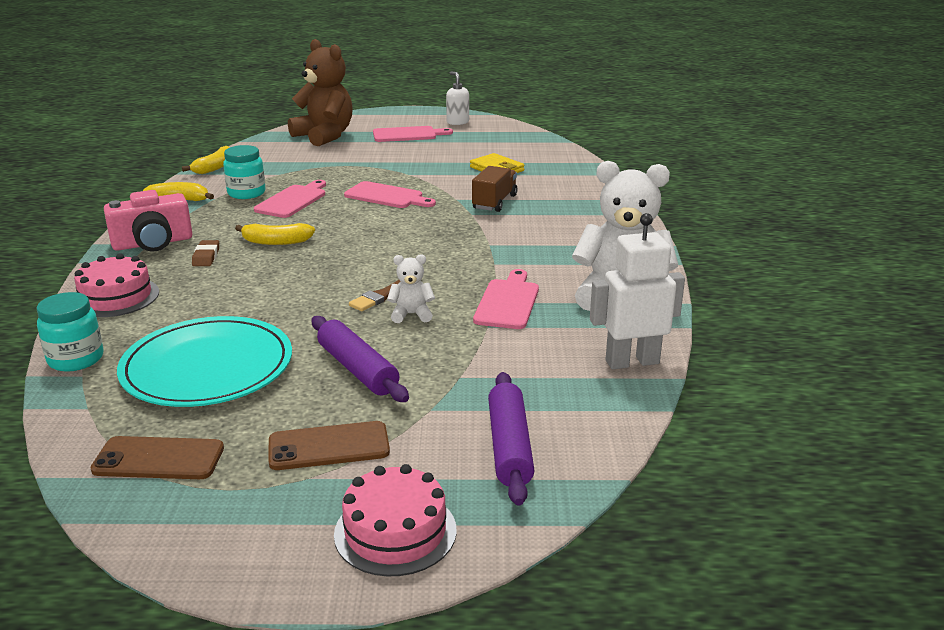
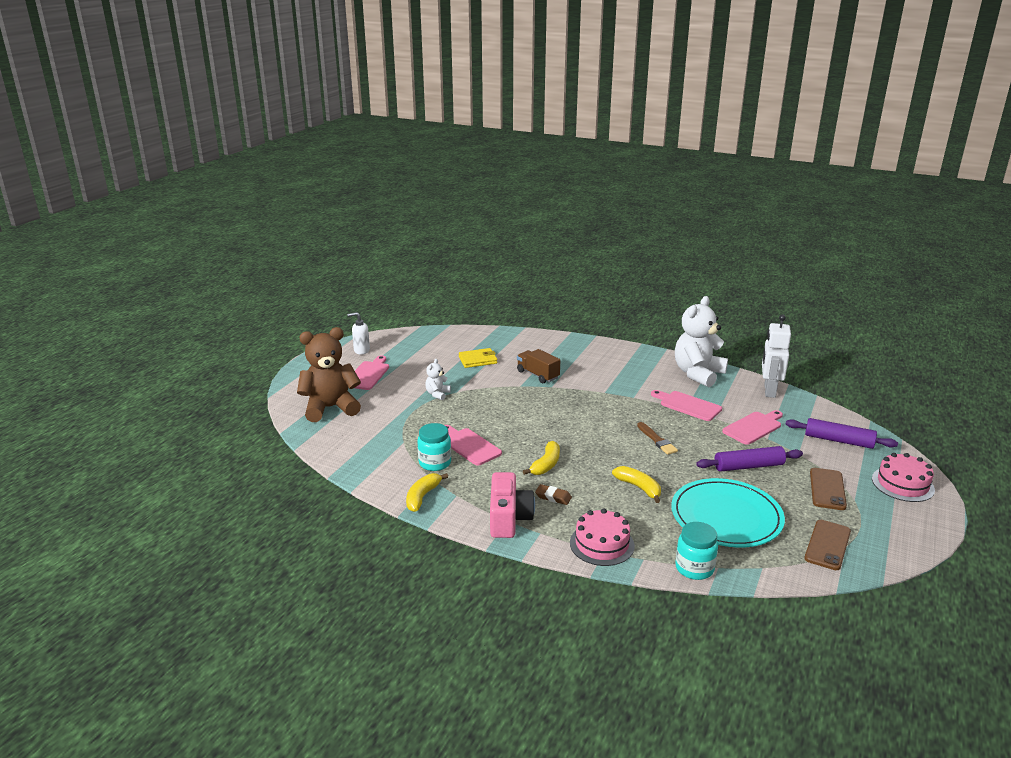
camera: 65 degrees left, 0 degrees up
yellow banana [182,146,230,174] -> yellow banana moved to [612,466,661,503]
pink cutting board [344,181,436,208] -> pink cutting board moved to [722,410,783,445]
white teddy bear [387,254,435,323] -> white teddy bear moved to [425,359,451,400]

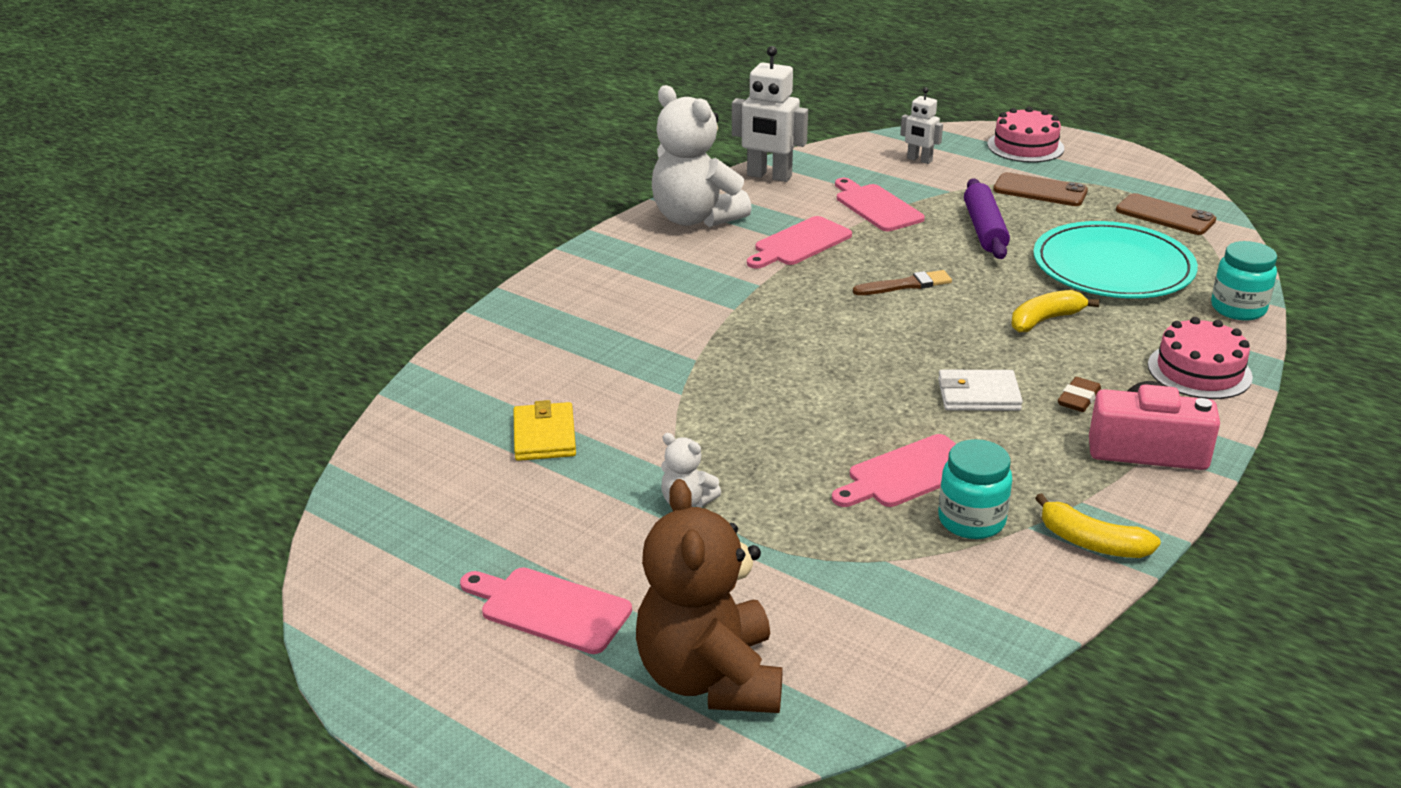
camera: 80 degrees left, 5 degrees up
white soap dispenser [347,312,370,354] -> none
brown truck [517,349,560,383] -> none
yellow banana [523,441,560,475] -> white wallet [938,370,1023,411]
purple rolling pin [786,418,898,449] -> white robot [900,87,943,164]

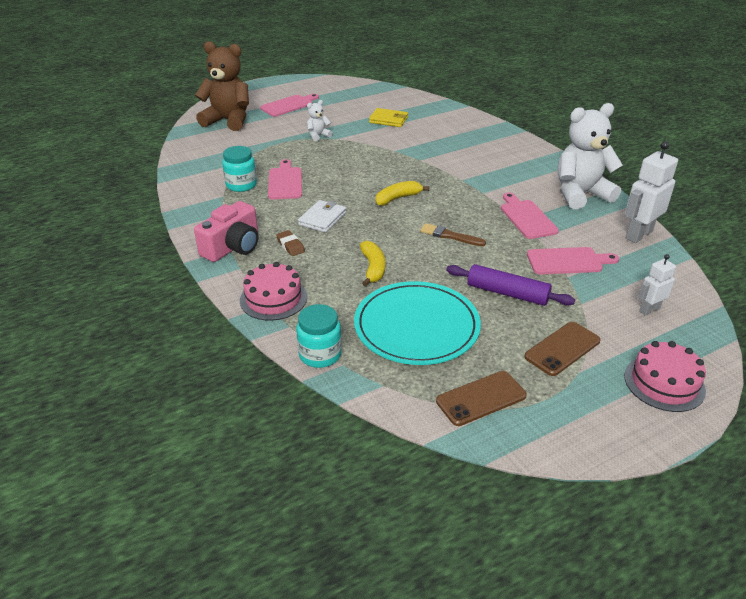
camera: 115 degrees right, 5 degrees up
brown brush [853,270,952,295] -> brown brush turned 105 degrees clockwise [420,223,486,246]
yellow banana [1035,493,1161,558] -> yellow banana moved to [375,181,430,206]

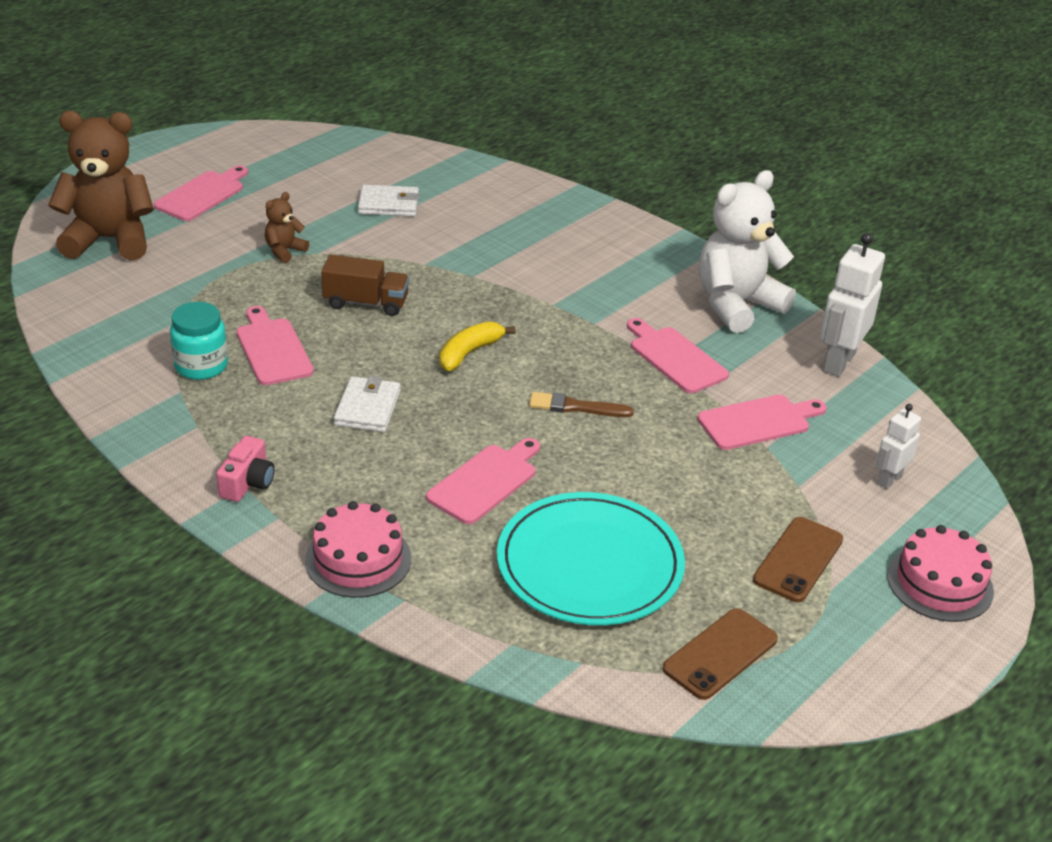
camera: 20 degrees left, 0 degrees up
pink camera [194,201,258,262] -> pink camera [216,436,275,502], size x0.60
brown eraser [276,230,305,256] -> none
turquoise jar [296,304,342,368] -> none
white teddy bear [307,100,333,141] -> brown teddy bear [265,192,309,263]
yellow banana [360,241,385,286] -> pink cutting board [426,438,540,524]
yellow wallet [369,108,408,127] -> white wallet [358,185,419,217]
purple rolling pin [446,264,575,306] -> none
none -> brown truck [321,255,409,316]

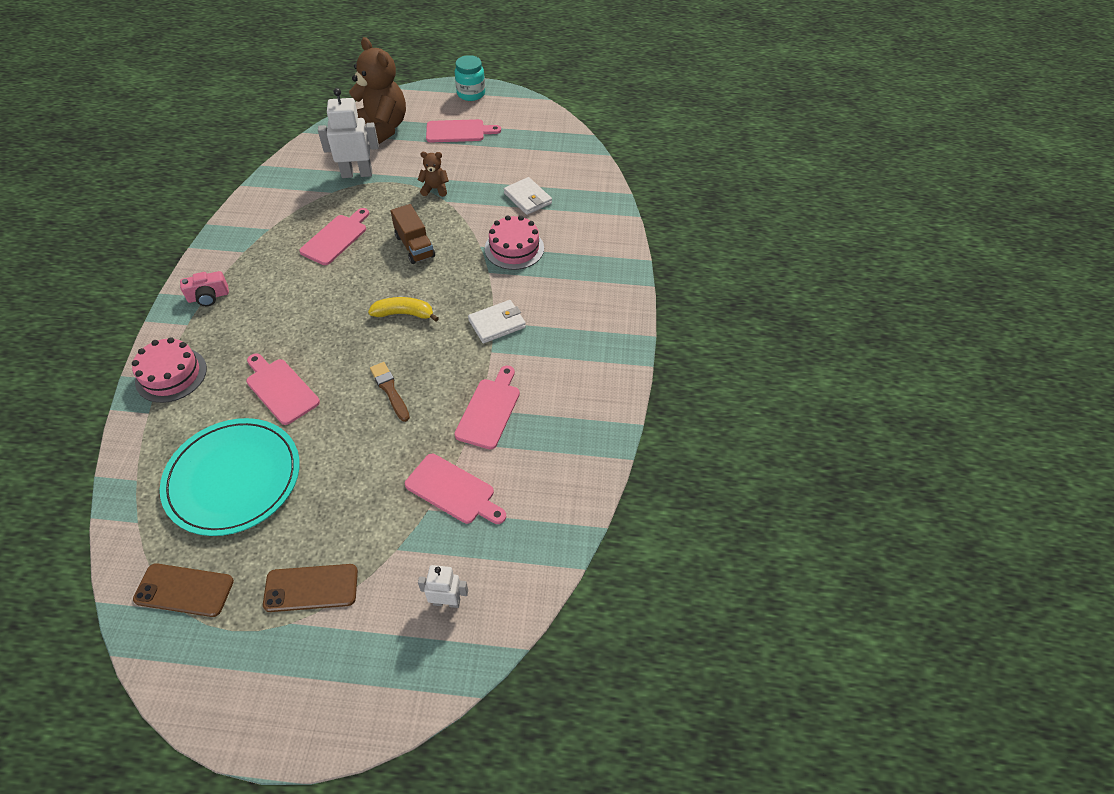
camera: 55 degrees right, 15 degrees up
turquoise jar [170,302,228,380] -> turquoise jar moved to [455,55,485,101]
white wallet [334,375,401,432] -> white wallet moved to [468,300,526,343]
pink cutting board [426,438,540,524] -> pink cutting board turned 135 degrees counterclockwise [246,353,320,425]
white teddy bear [699,170,796,333] -> none
white robot [820,233,885,377] -> white robot moved to [318,88,379,178]
pink cake [887,525,994,622] -> pink cake moved to [485,215,544,270]

